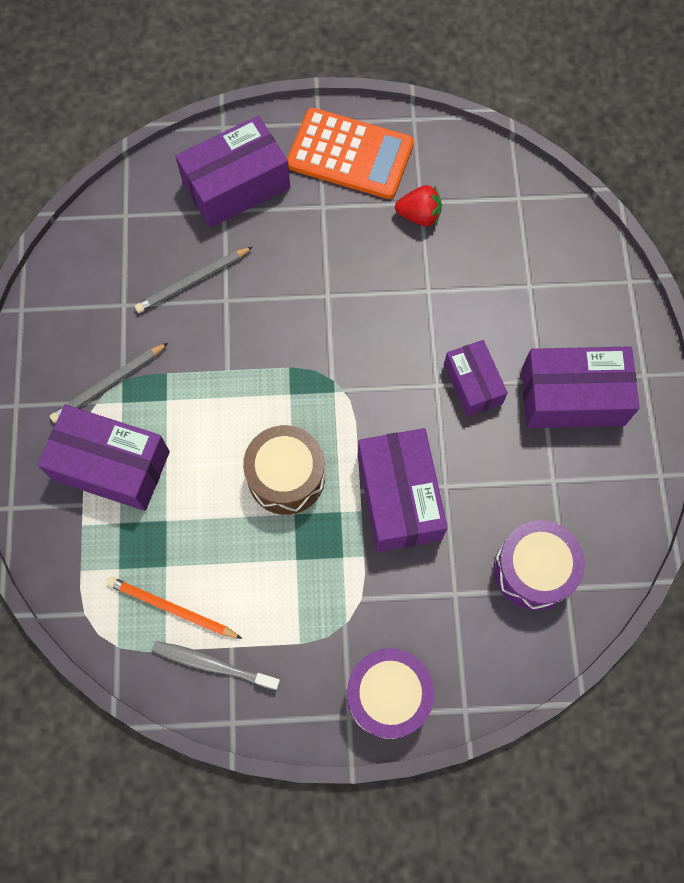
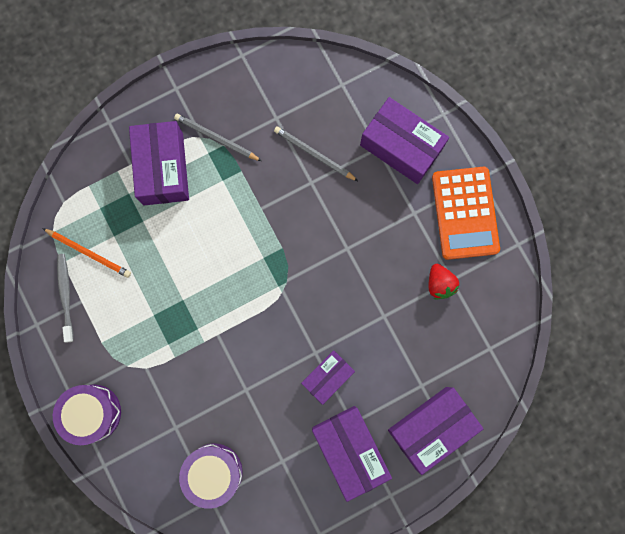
camera: 65 degrees right, 10 degrees up
orange pencil [107,577,242,639] -> orange pencil turned 120 degrees clockwise [42,228,131,278]
brown drum [243,425,325,515] -> none
purple box [358,428,448,552] -> purple box moved to [388,387,483,475]

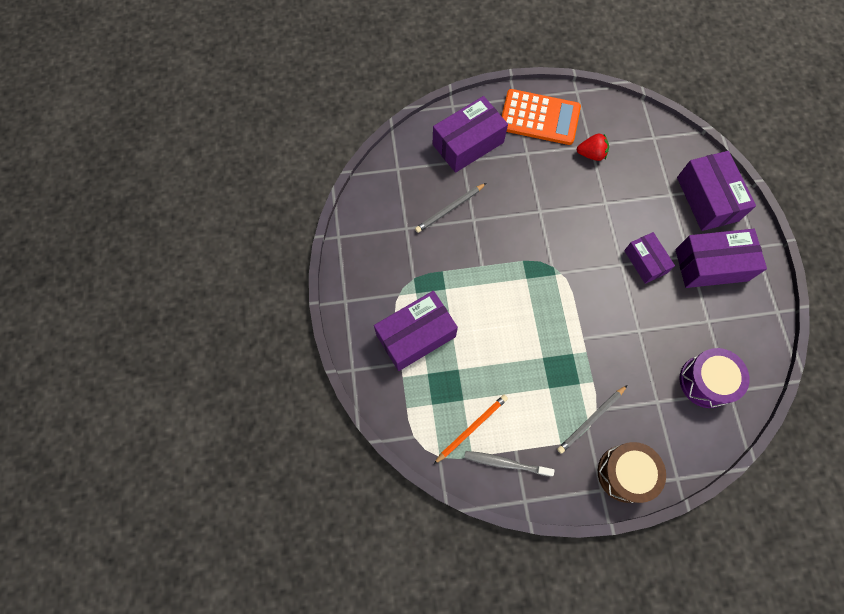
camera: 70 degrees left, 10 degrees down
purple drum [53,384,121,445] -> brown drum [598,442,666,503]
purple box [129,121,189,206] -> purple box turned 45 degrees counterclockwise [374,291,458,371]
grey pencil [174,113,261,161] -> grey pencil moved to [557,385,627,454]

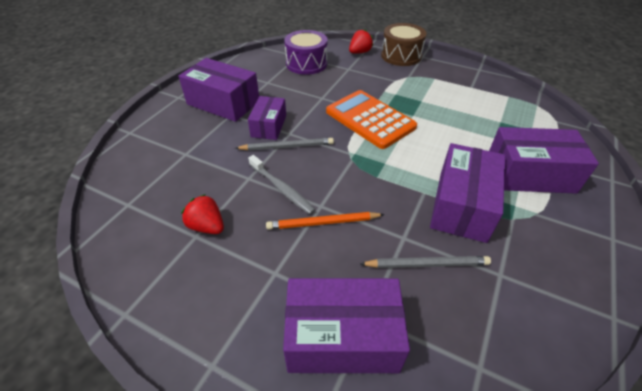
camera: 145 degrees left, 25 degrees down
orange pencil [434,395,508,464] -> orange pencil moved to [266,212,385,230]
grey toothbrush [464,451,555,477] -> grey toothbrush moved to [248,155,315,214]
orange calculator [502,89,581,145] -> orange calculator moved to [326,90,417,149]
grey pencil [557,385,627,454] -> grey pencil moved to [235,138,334,151]
purple box [677,151,756,231] -> purple box moved to [430,143,505,243]
none -> red strawberry [349,29,373,54]

